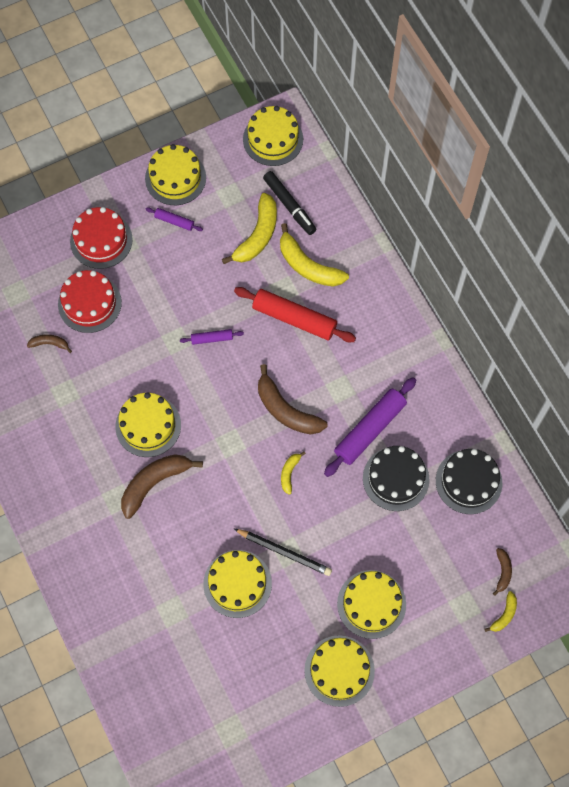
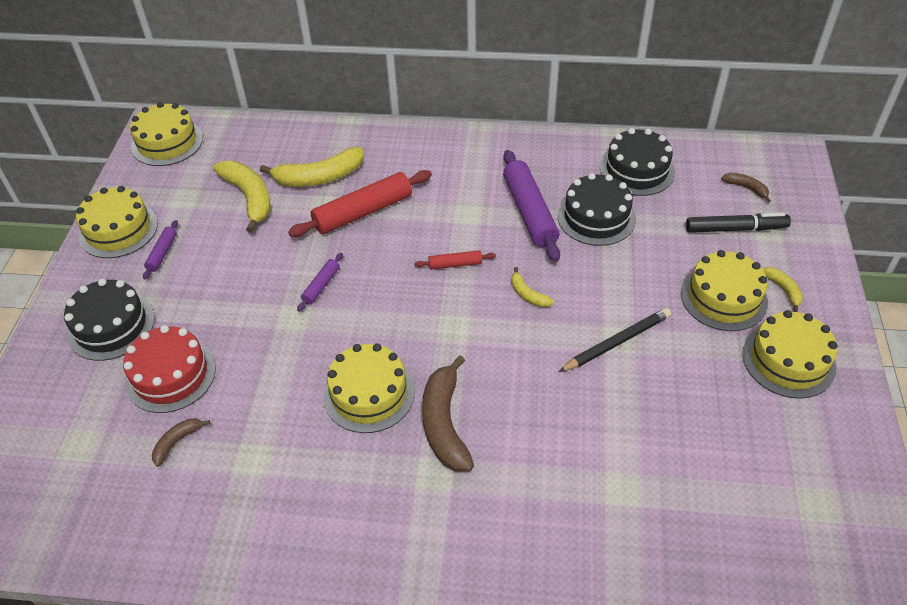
camera: 55 degrees left, 20 degrees down
red cake [70,207,133,269] -> black cake [64,279,154,361]
purple rolling pin [145,207,203,231] -> purple rolling pin turned 45 degrees counterclockwise [143,220,178,279]
yellow cake [203,550,272,618] -> none
brown banana [258,364,327,435] -> red rolling pin [414,250,496,270]
black marker [263,171,317,235] -> black marker moved to [686,213,791,233]
yellow banana [484,591,517,632] -> yellow banana moved to [762,267,803,312]

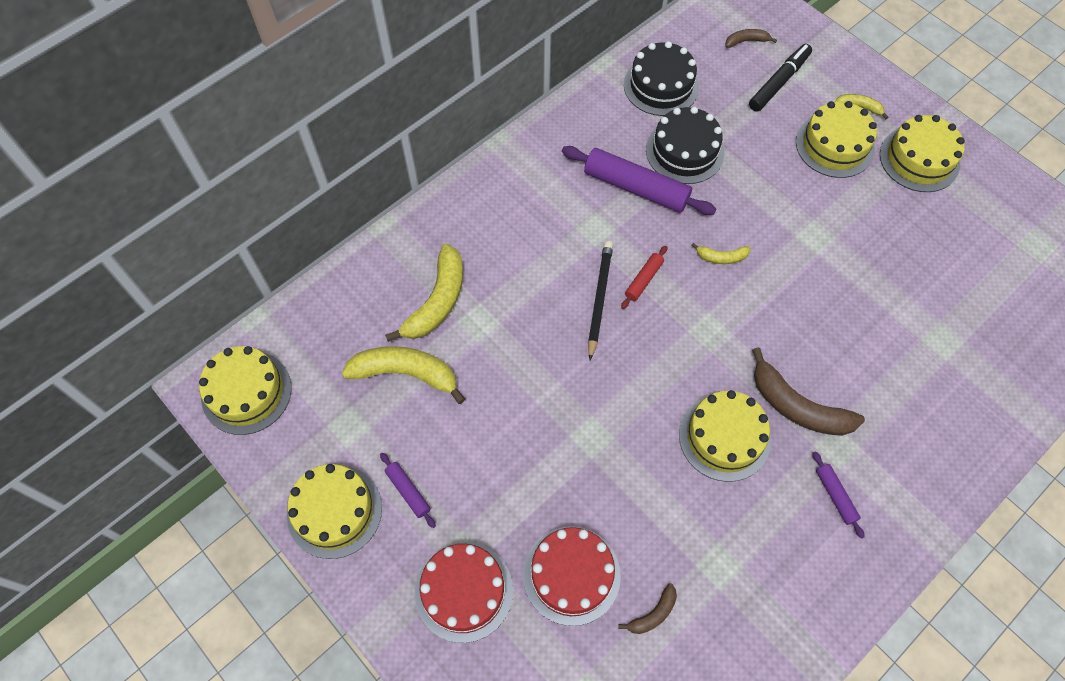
camera: 50 degrees left, 15 degrees up
black cake [64,279,154,361] -> red cake [415,542,513,643]
brown banana [152,419,210,467] -> brown banana turned 120 degrees counterclockwise [618,583,677,634]
red rolling pin [288,170,432,237] -> none
purple rolling pin [297,253,343,312] -> purple rolling pin moved to [813,451,865,539]
black pencil [559,308,671,372] -> black pencil moved to [588,241,613,360]

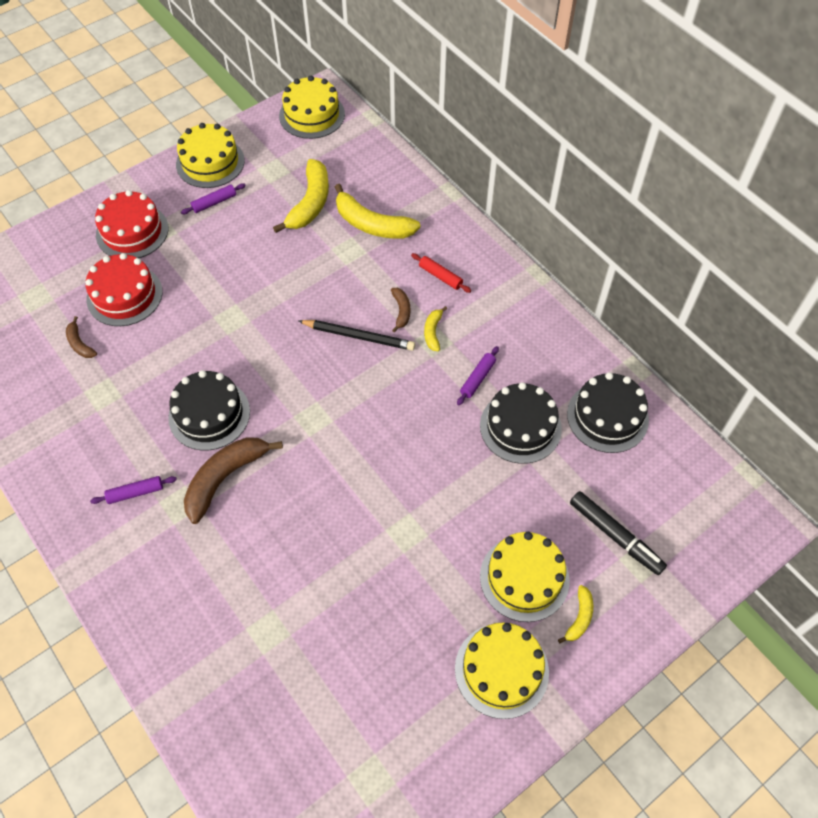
camera: 95 degrees right, 5 degrees down
purple rolling pin [562,146,716,215] -> purple rolling pin [457,346,499,405], size x0.49
red rolling pin [621,246,668,309] -> red rolling pin moved to [411,253,471,293]
yellow cake [679,390,771,482] -> black cake [168,370,250,450]
yellow banana [691,243,751,264] -> yellow banana moved to [424,306,447,351]
brown banana [725,29,777,48] -> brown banana moved to [391,288,410,332]

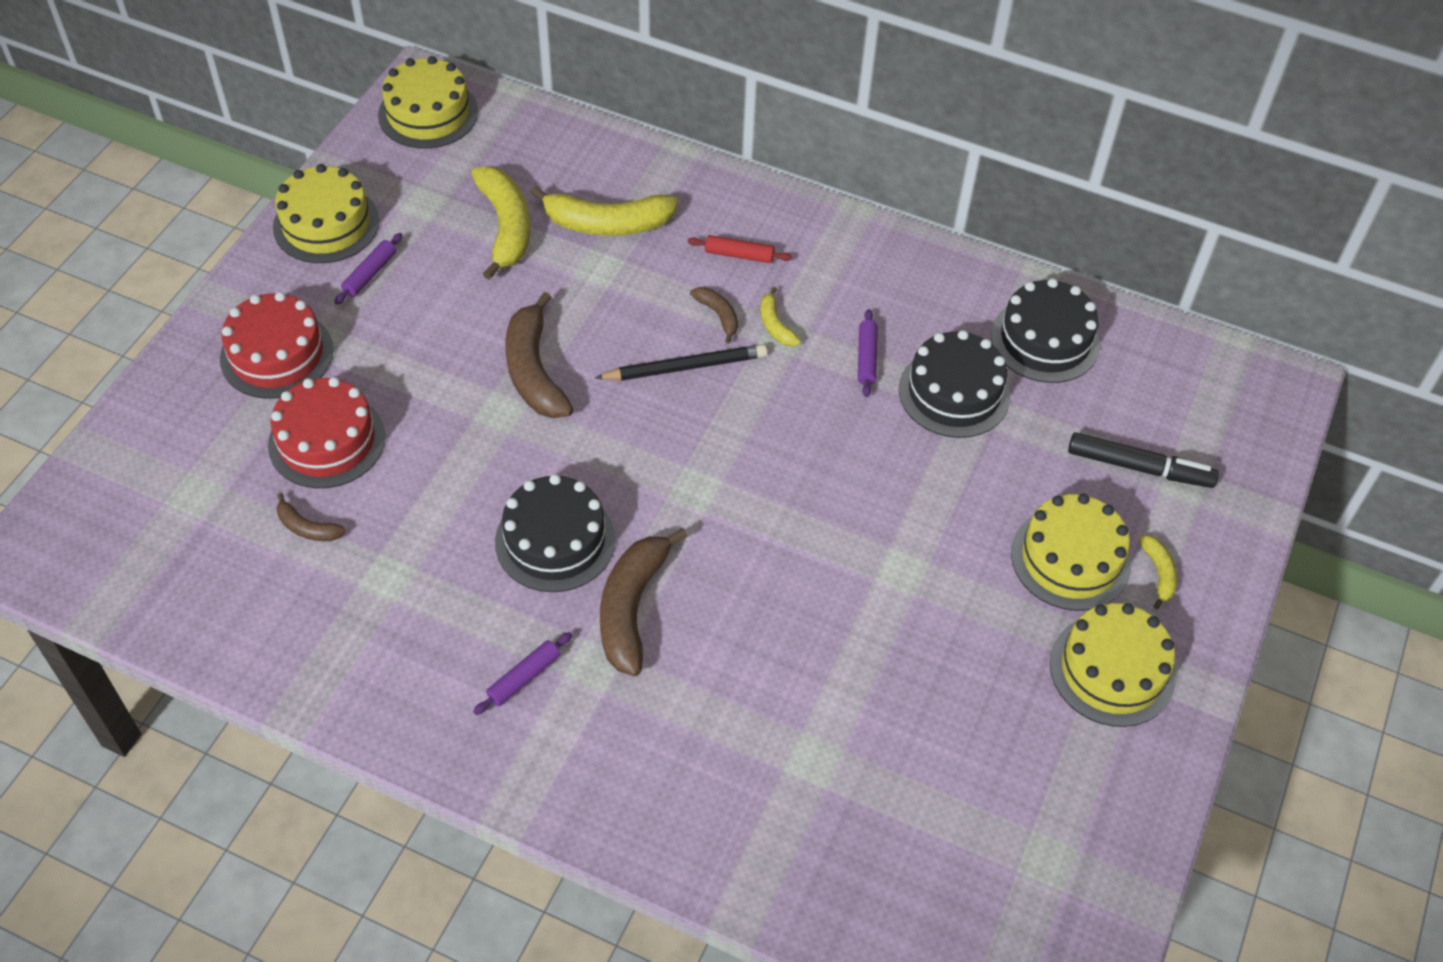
camera: 30 degrees left, 5 degrees down
none -> brown banana [505,292,573,418]

